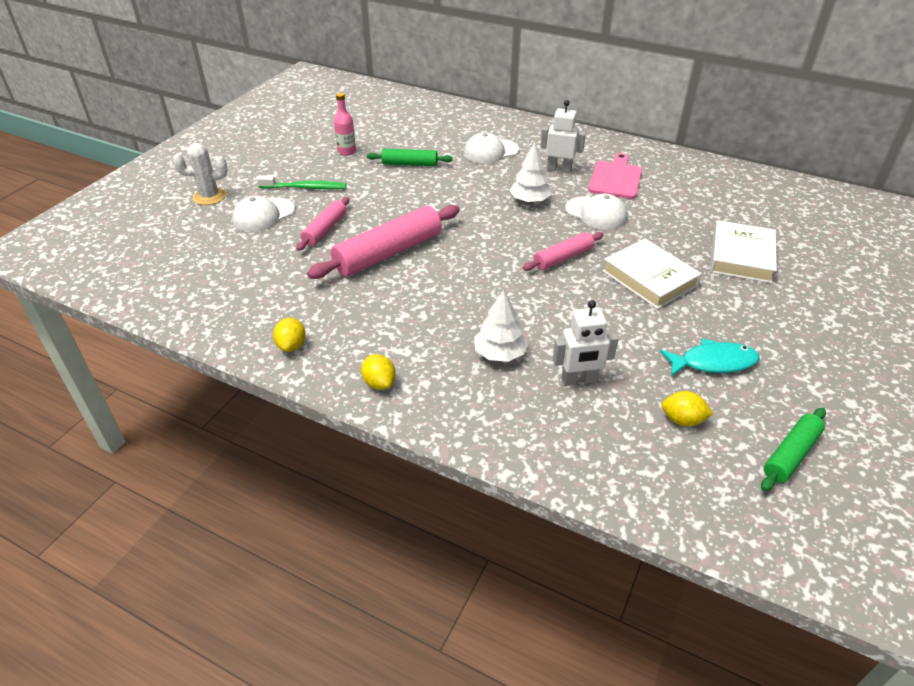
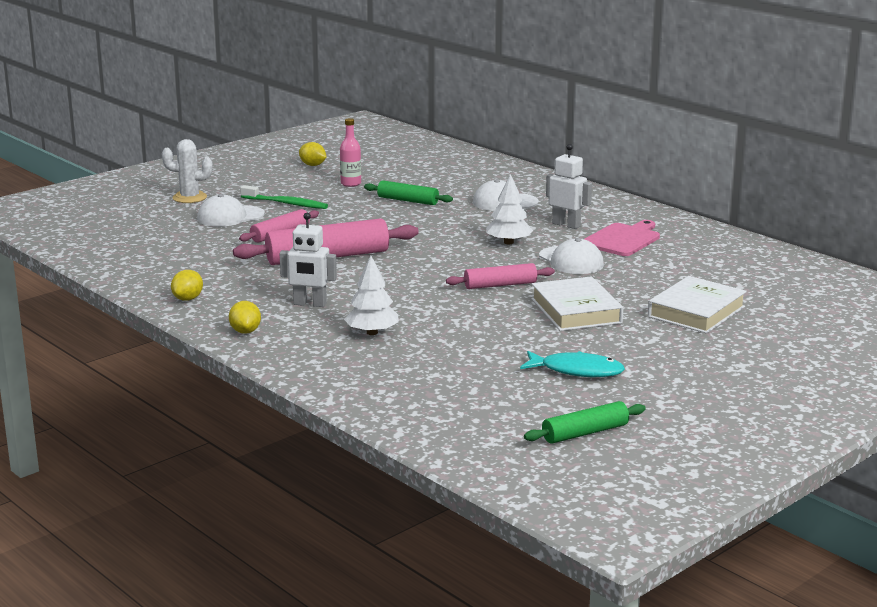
camera: 20 degrees right, 20 degrees down
white robot [553,300,618,386] -> white robot moved to [279,213,337,307]
yellow lemon [661,391,713,426] -> yellow lemon moved to [299,142,326,166]

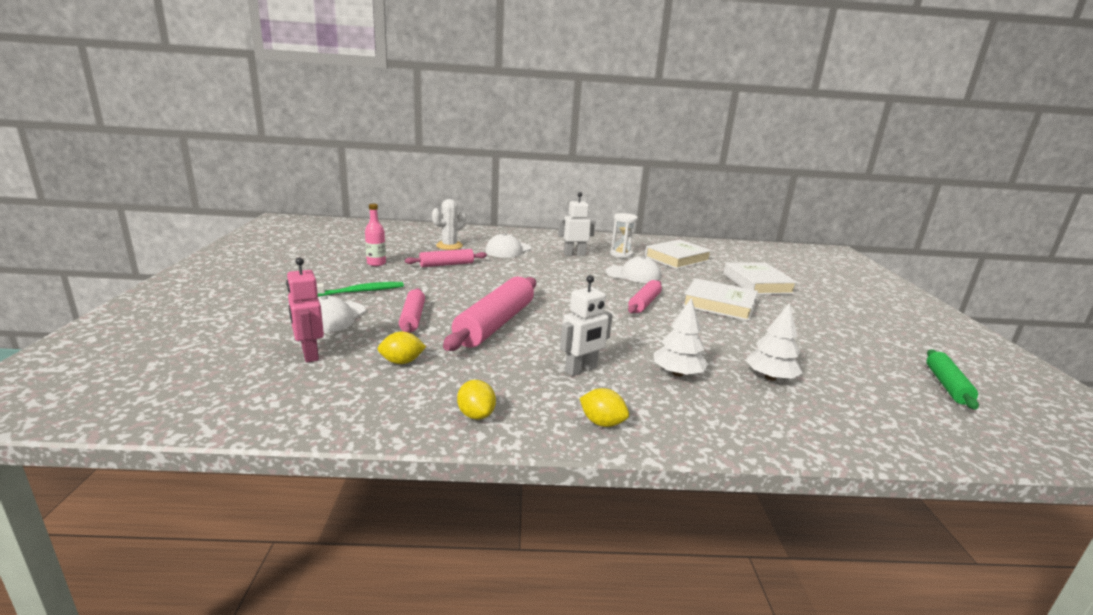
camera: 50 degrees left, 0 degrees up
white cactus [162,139,213,203] -> white cactus moved to [432,199,466,250]
yellow lemon [299,142,326,166] -> yellow lemon moved to [378,332,426,364]
green rolling pin [364,180,453,205] -> pink rolling pin [405,249,487,267]
white tree [486,174,533,244] -> white tree moved to [745,303,803,381]
turquoise fish [520,351,625,377] -> none
pink cutting board [585,220,660,256] -> white hourglass [610,213,638,258]
none -> pink robot [286,257,324,362]
none -> white book [645,239,712,269]

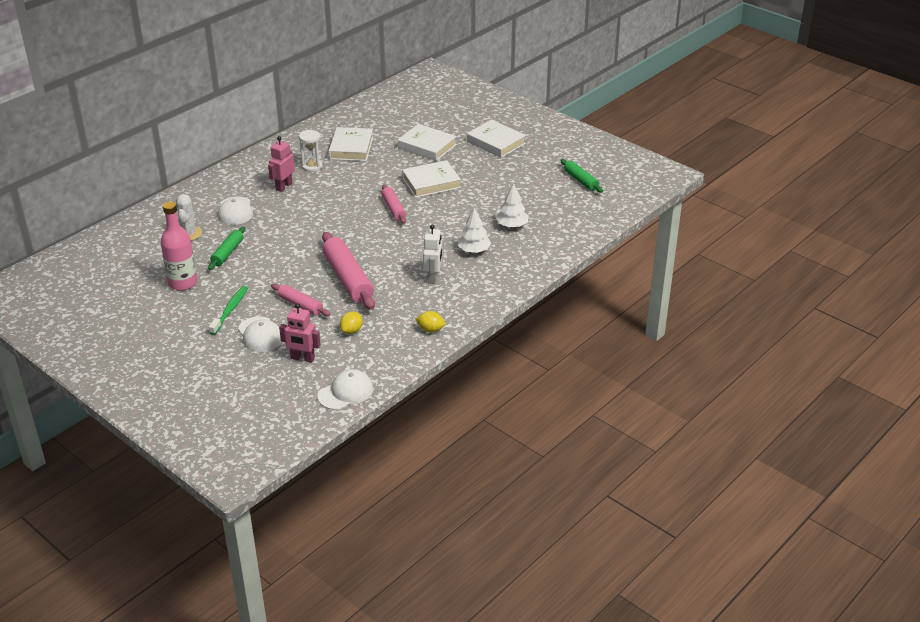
camera: 45 degrees left, 15 degrees up
pink bottle [365,203,386,266] -> pink bottle [161,202,197,291], size x1.70
pink rolling pin [405,249,487,267] -> green rolling pin [208,227,245,270]
white robot [558,192,596,256] -> pink robot [268,136,295,192]
yellow lemon [579,388,629,427] -> none
white cap [606,256,661,283] -> white cap moved to [317,369,373,410]
none -> white book [467,120,526,158]

